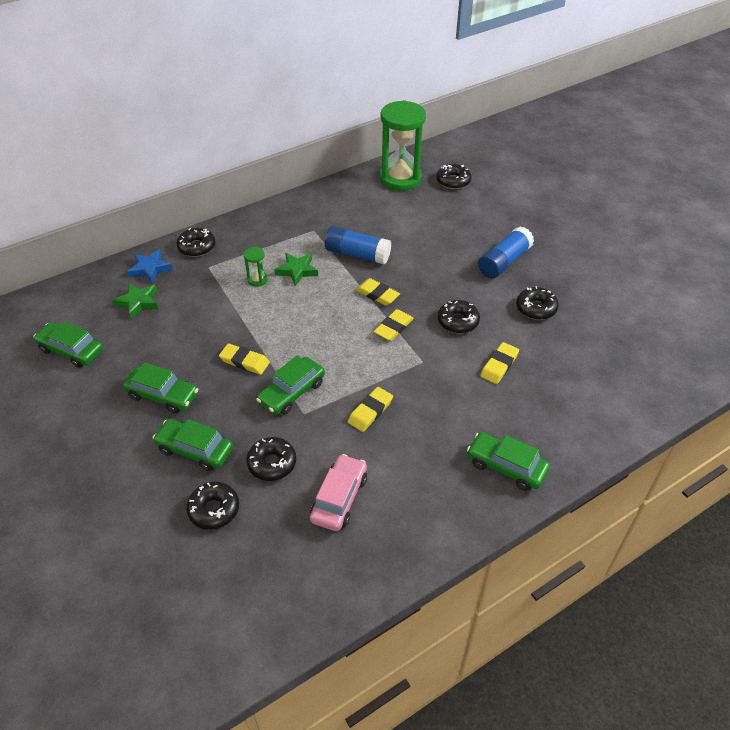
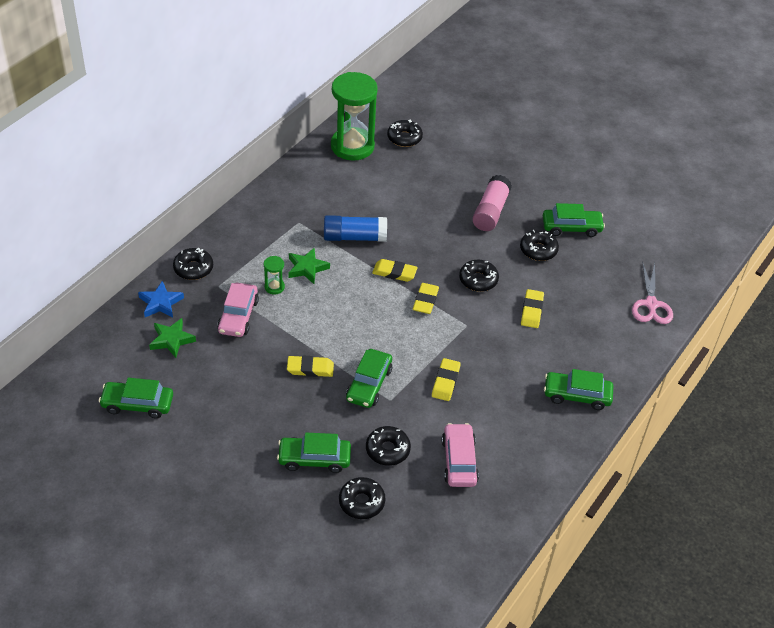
camera: 25 degrees left, 0 degrees up
green car [123,362,198,413] -> green car moved to [543,203,605,237]
blue glue stick [478,226,534,278] -> pink glue stick [472,175,512,231]
none -> pink car [217,283,259,337]
none -> pink scissors [632,262,673,324]

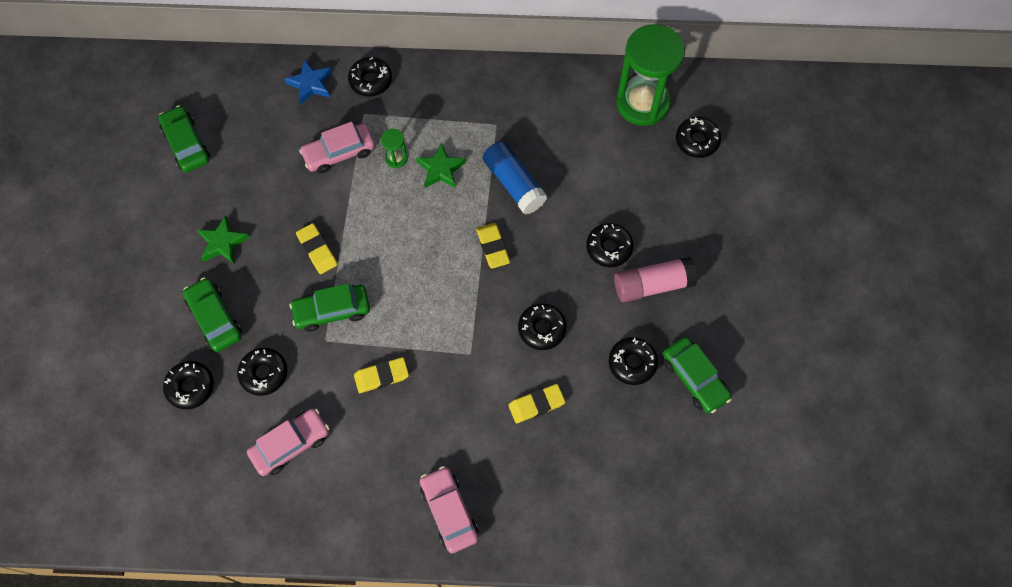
camera: 60 degrees right, 20 degrees up
green star [149,318,196,358] -> green star moved to [197,215,250,264]
yellow eraser [413,283,439,314] -> none
green car [544,369,613,410] -> pink car [420,466,479,553]
pink scissors [632,262,673,324] -> none
none -> black donut [586,223,633,267]

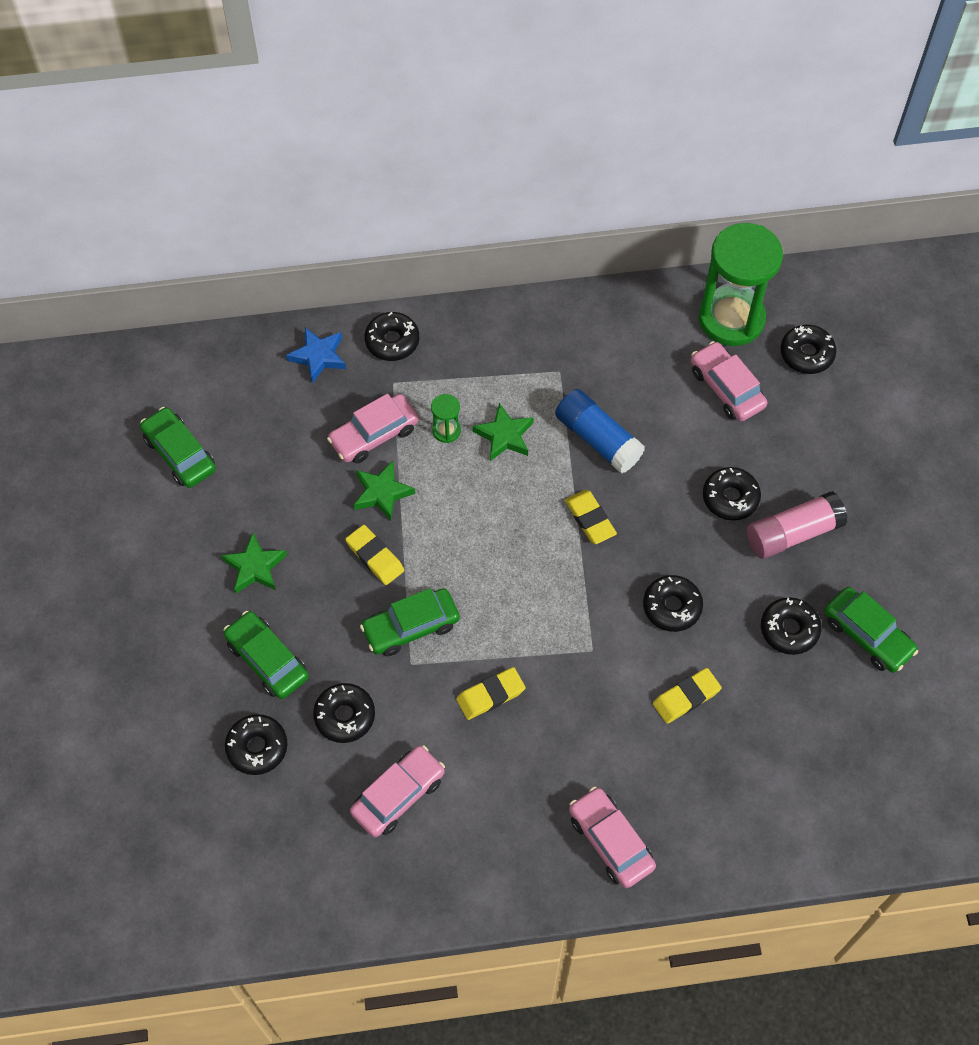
camera: 10 degrees left, 5 degrees down
none -> green star [354,461,415,521]
none -> pink car [691,341,767,422]

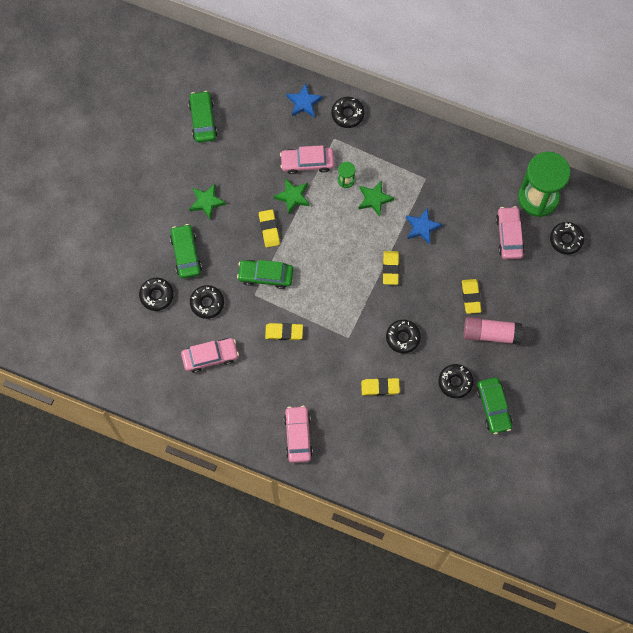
camera: 30 degrees right, 10 degrees up
blue glue stick [555,389,645,473] -> blue star [406,208,442,245]
black donut [703,467,761,521] -> yellow eraser [462,279,481,314]

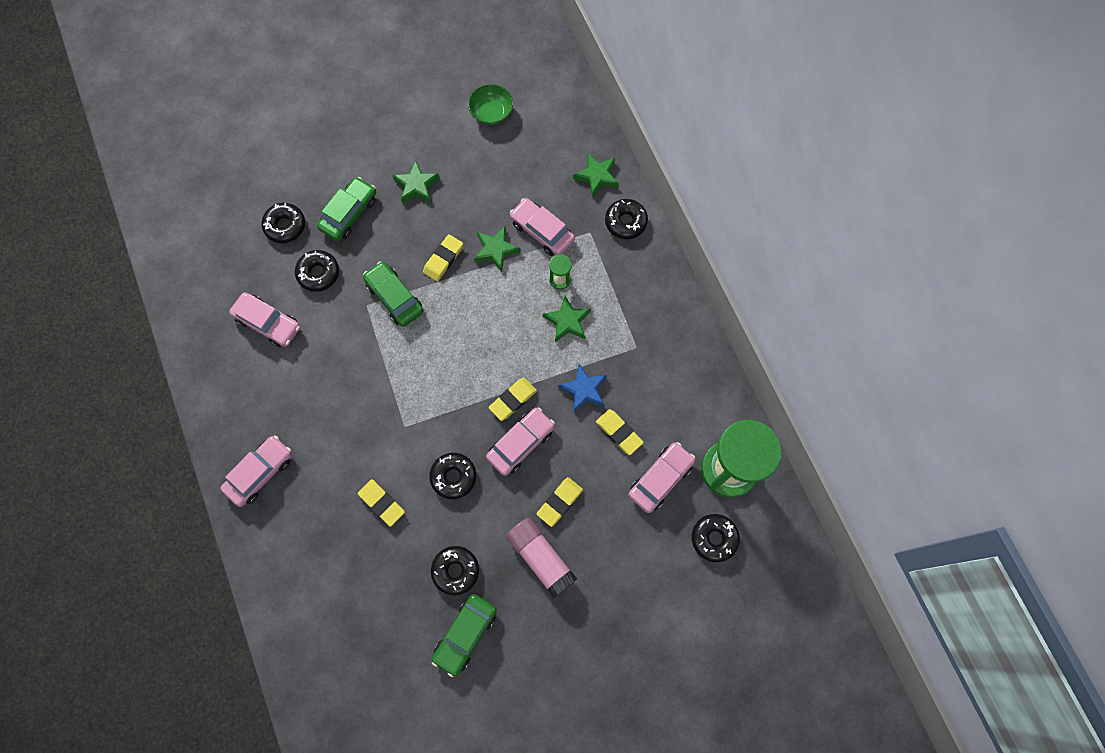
camera: 45 degrees right, 0 degrees up
green car [188,91,218,143] -> green bowl [468,84,513,125]
yellow eraser [265,323,303,340] -> yellow eraser moved to [596,409,644,455]
blue star [286,83,323,117] -> green star [573,153,619,197]
none -> pink car [486,407,555,476]

